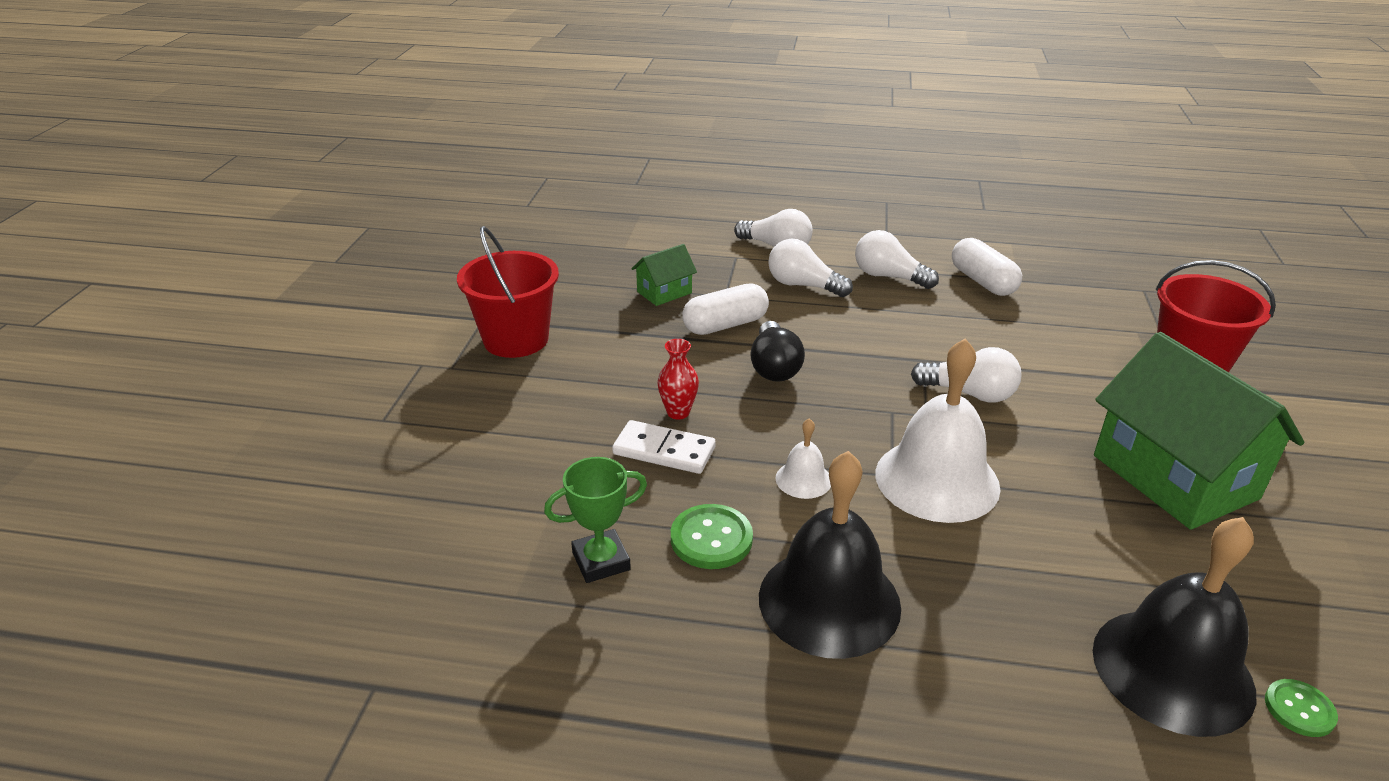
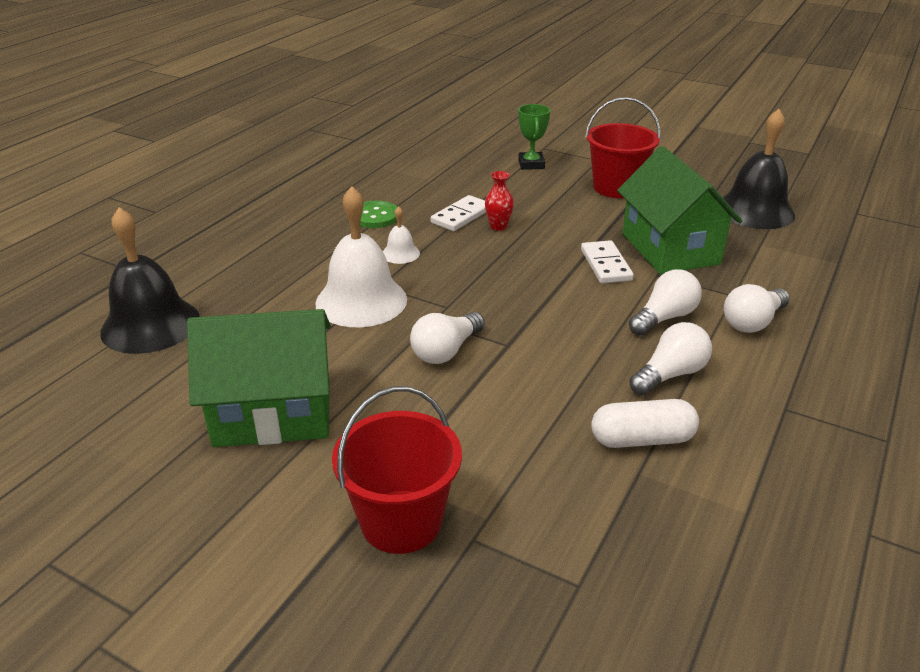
camera: 110 degrees right, 0 degrees up
green trophy [544,457,647,583] -> green trophy moved to [518,104,550,170]
green house [631,244,697,306] -> green house [617,146,742,274], size x2.17
white capsule [682,284,769,335] -> white domino [581,240,634,283]
black light bulb [750,321,805,382] -> none
black bell [759,451,901,659] -> black bell moved to [723,109,795,229]
green button [1265,679,1338,737] -> none

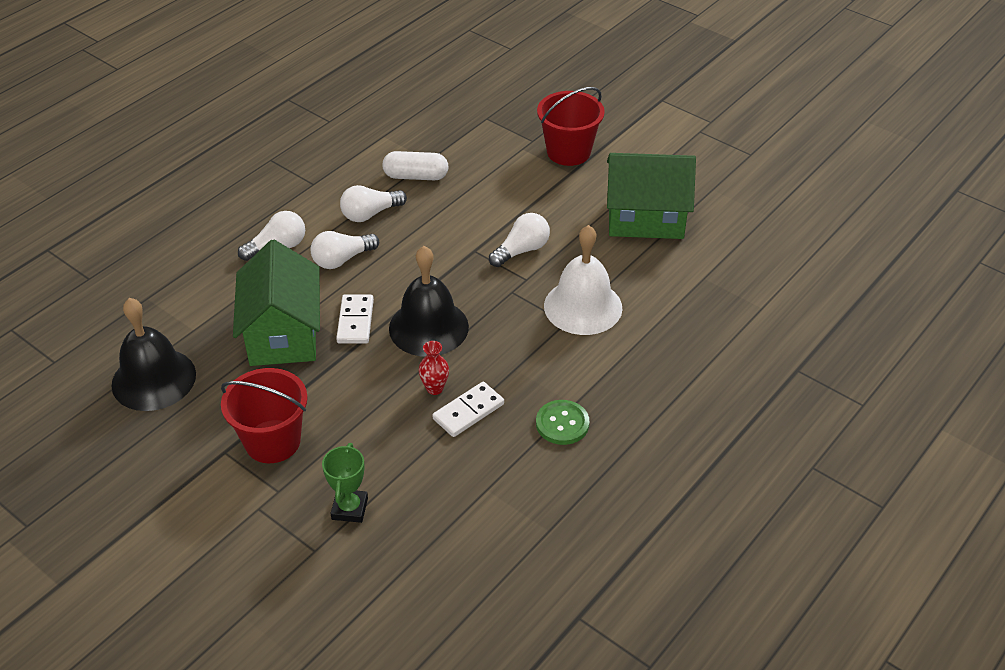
camera: 170 degrees left, 10 degrees up
black bell [100,207,199,354] -> black bell moved to [389,246,469,357]
white bell [383,206,420,264] -> none

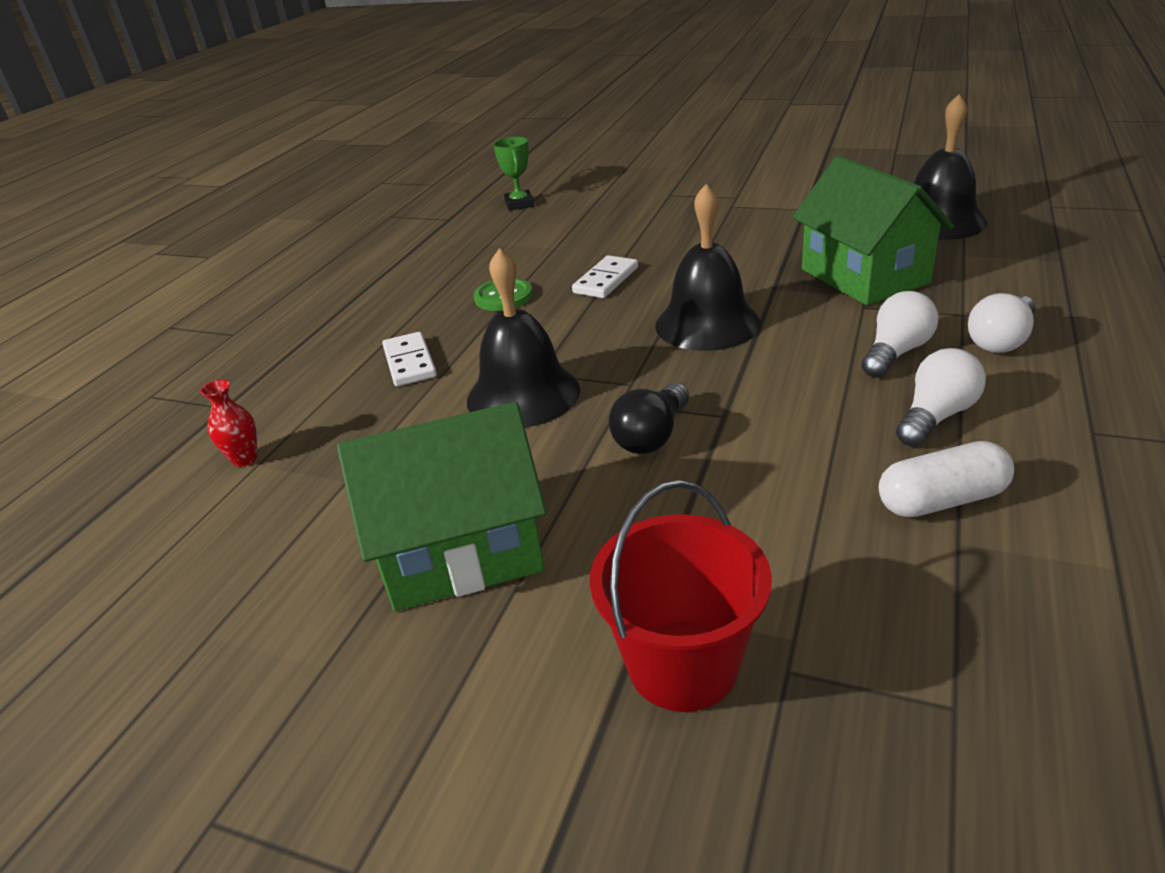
camera: 165 degrees right, 10 degrees down
red bucket [221,368,308,463] -> none
green trophy [322,443,368,523] -> green trophy moved to [493,137,534,211]
white domino [336,294,374,344] -> white domino moved to [382,332,437,386]
red vase [419,341,449,395] -> red vase moved to [200,380,257,467]
white light bulb [489,213,550,267] -> black light bulb [609,383,689,454]
white bell [544,225,623,335] -> black bell [467,248,580,427]

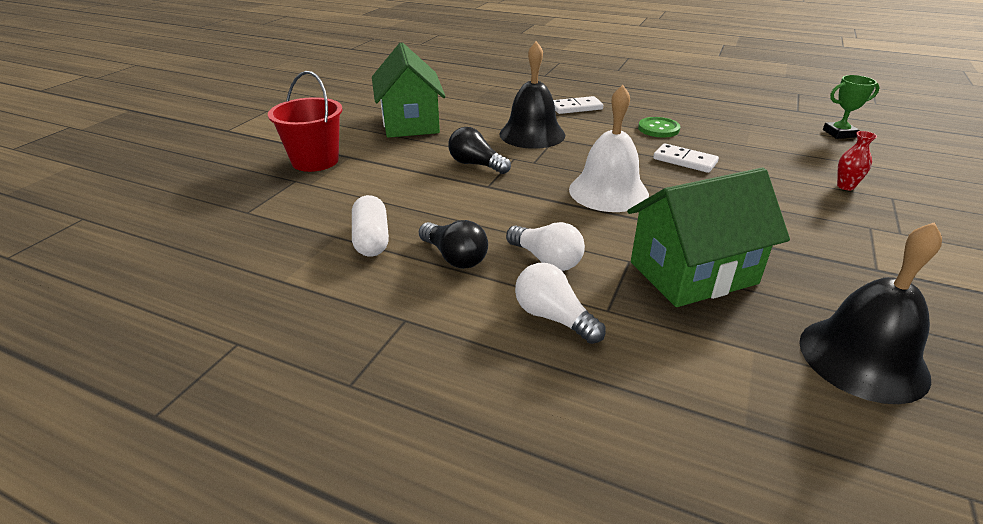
camera: 90 degrees right, 0 degrees up
red vase [200,380,257,467] -> red vase moved to [837,131,877,190]
black bell [655,184,761,351] -> white bell [569,85,649,212]
white light bulb [896,348,986,447] -> black light bulb [419,220,488,269]

